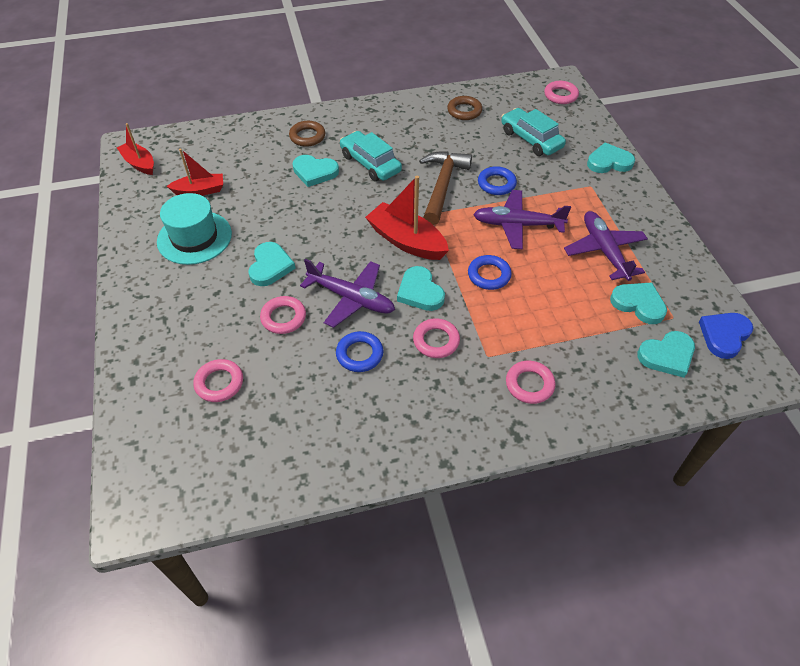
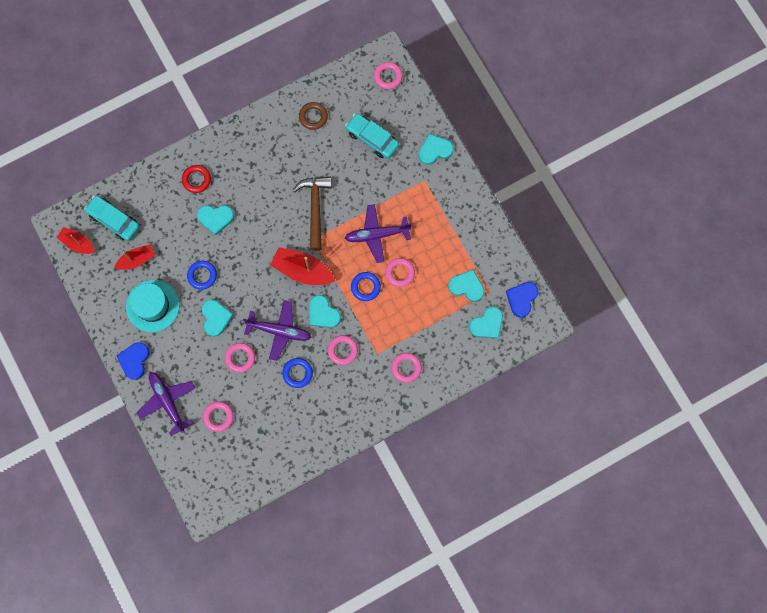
camera: 15 degrees left, 25 degrees up
brown ring [289,121,325,147] -> red ring [182,165,211,193]
turquoise car [340,131,402,181] -> turquoise car moved to [84,196,140,241]
blue ring [478,166,517,195] -> blue ring moved to [187,261,217,290]
purple plane [564,211,648,281] -> purple plane moved to [137,372,195,436]
none -> blue heart [117,342,150,380]
none -> pink ring [385,258,415,287]

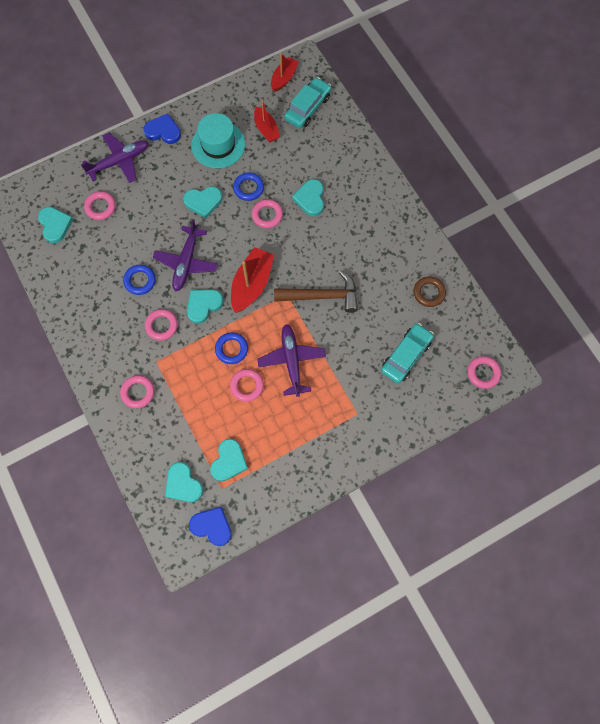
camera: 90 degrees right, 5 degrees down
red ring [182,165,211,193] -> none
pink ring [225,343,255,373] -> pink ring moved to [252,199,283,228]
turquoise heart [419,134,454,165] -> turquoise heart moved to [38,207,73,243]

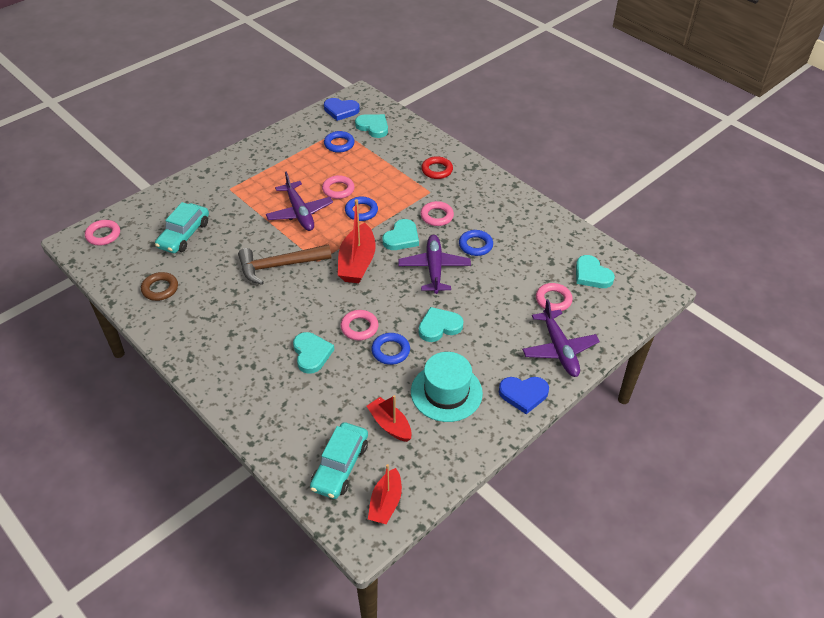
camera: 165 degrees right, 25 degrees down
purple plane [81,133,148,183] -> purple plane turned 60 degrees counterclockwise [522,299,600,377]
pink ring [120,375,154,408] -> red ring [421,156,453,179]
turquoise heart [210,439,248,481] -> blue ring [324,131,355,153]

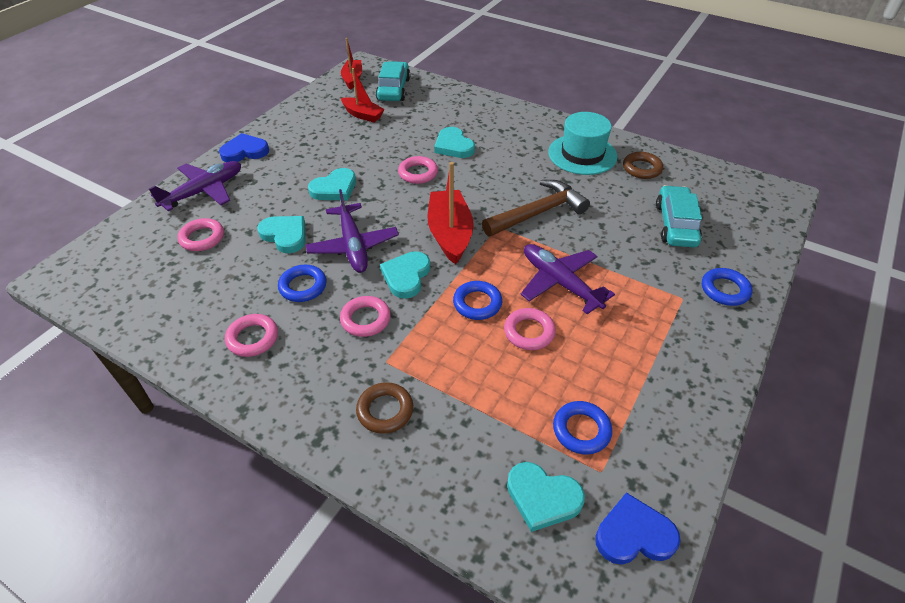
camera: 165 degrees right, 0 degrees up
pink ring [85,220,120,246] -> pink ring moved to [225,314,278,357]
blue ring [371,333,410,365] -> blue ring moved to [702,268,752,306]
turquoise hat [411,352,483,422] -> turquoise hat moved to [548,112,617,175]
red ring [421,156,453,179] -> brown ring [356,382,413,434]
purple plane [522,299,600,377] -> purple plane turned 75 degrees clockwise [149,161,241,211]
turquoise heart [576,255,615,288] -> turquoise heart moved to [257,216,306,253]

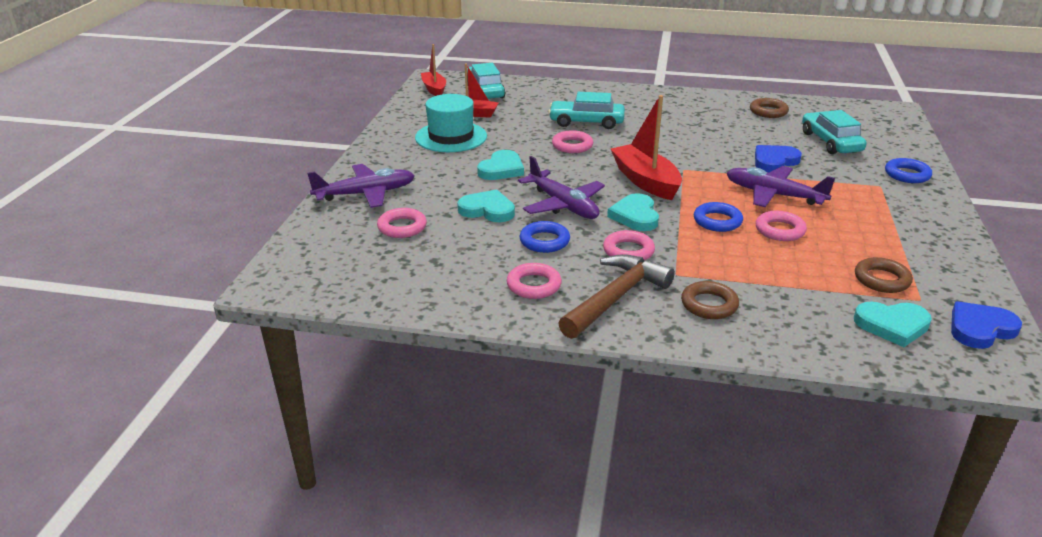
camera: 20 degrees left, 15 degrees down
purple plane [149,161,241,211] -> purple plane turned 45 degrees clockwise [307,164,415,208]
blue heart [219,133,269,162] -> blue heart moved to [755,145,802,172]
turquoise heart [434,127,475,158] -> turquoise car [548,92,625,129]
brown hammer [482,180,590,236] -> brown hammer moved to [558,254,675,339]
turquoise hat [548,112,617,175] -> turquoise hat moved to [415,94,487,152]
blue ring [553,401,612,455] -> brown ring [855,257,913,293]

